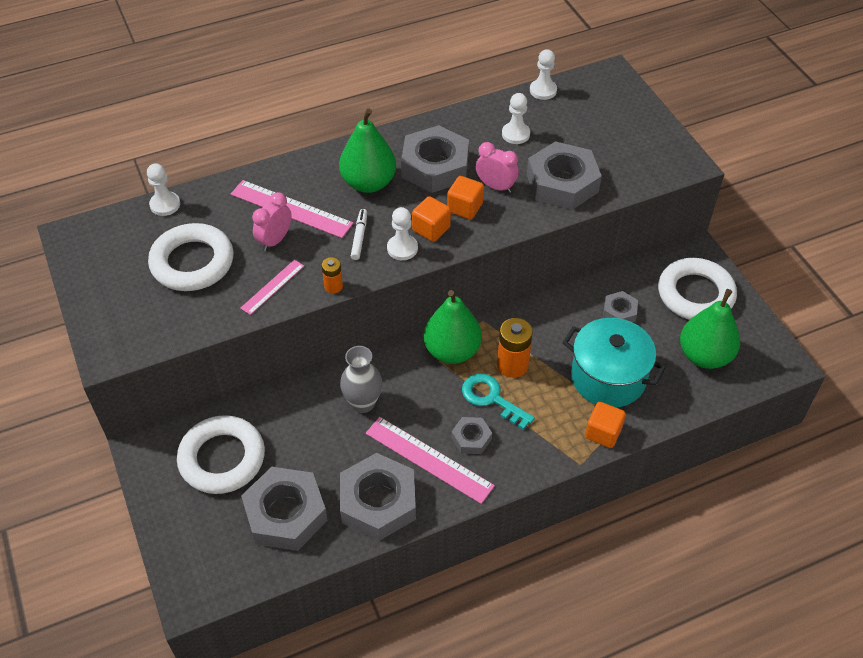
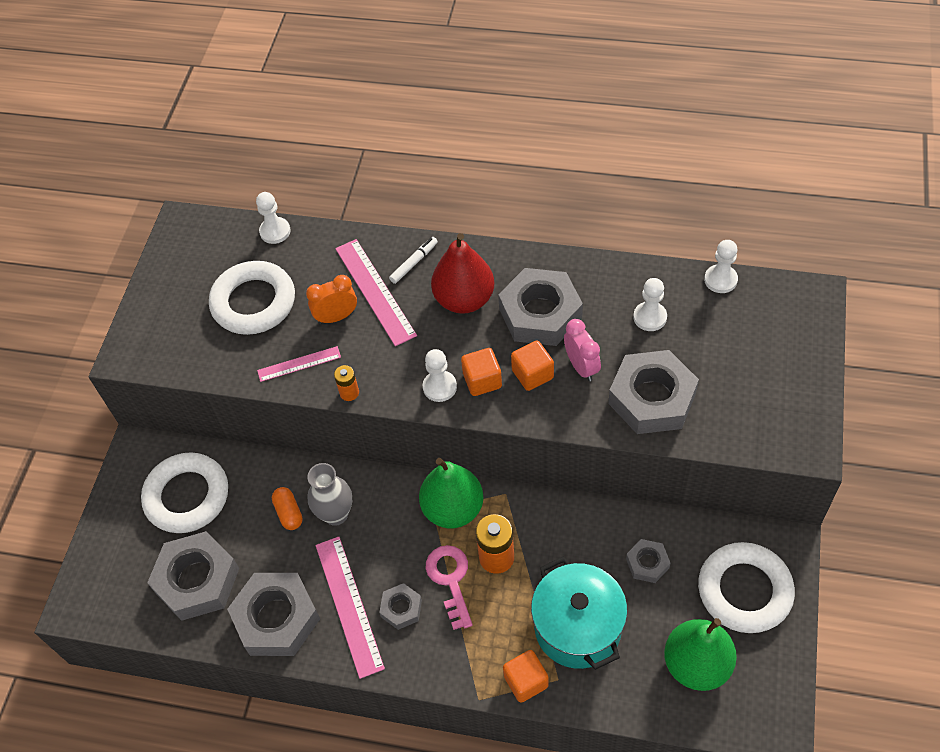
camera: 40 degrees right, 5 degrees up
pink clock [252,192,292,251] -> orange clock [306,275,357,324]
green pear [339,109,396,193] -> red pear [431,233,494,314]
white marker [351,209,367,260] -> white marker moved to [389,237,438,284]
turquoise key [462,373,535,430] -> pink key [426,545,472,630]
none -> orange capsule [272,487,303,530]

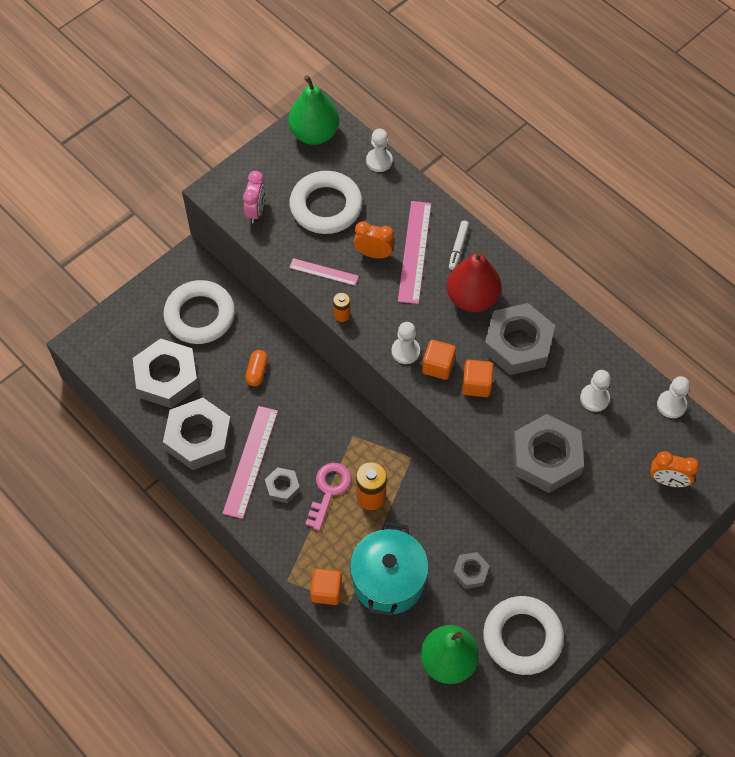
camera: 30 degrees right, 5 degrees up
grey vase [307,463,352,526] -> none
white marker [389,237,438,284] -> white marker turned 120 degrees clockwise [449,221,469,270]
green pear [419,458,484,528] -> green pear moved to [288,75,339,145]
pink clock [564,319,601,381] -> pink clock moved to [243,171,266,223]
none -> orange clock [650,451,699,487]

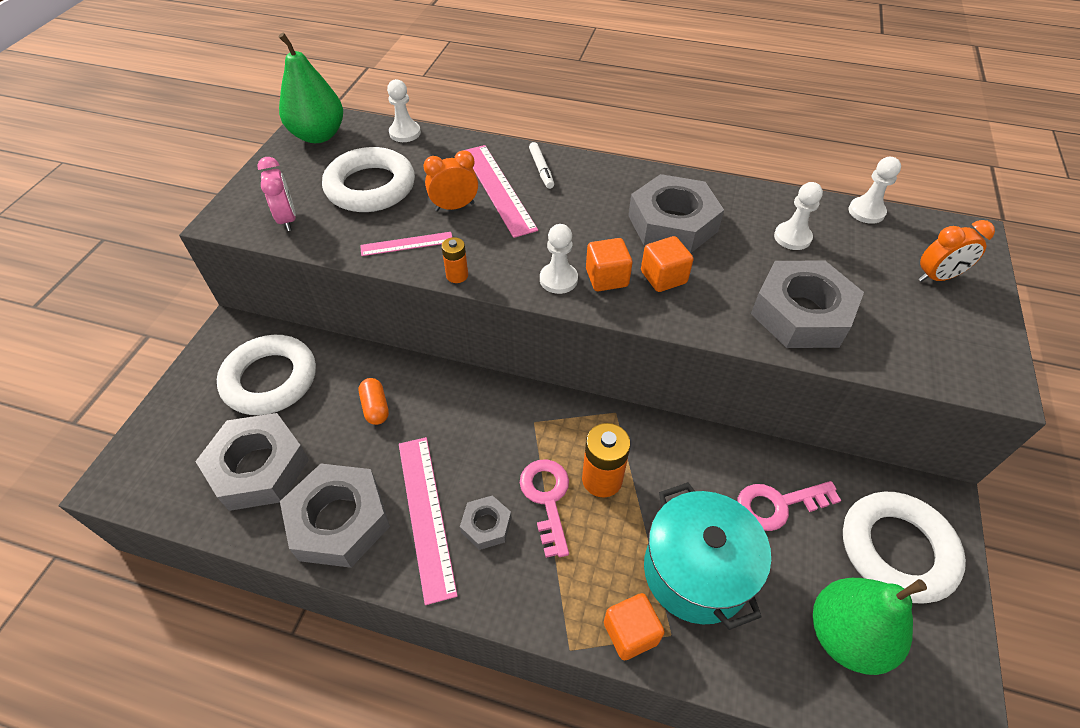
camera: 30 degrees left, 10 degrees down
red pear [447,250,501,312] -> none
grey nut [453,552,490,589] -> pink key [737,481,841,531]

